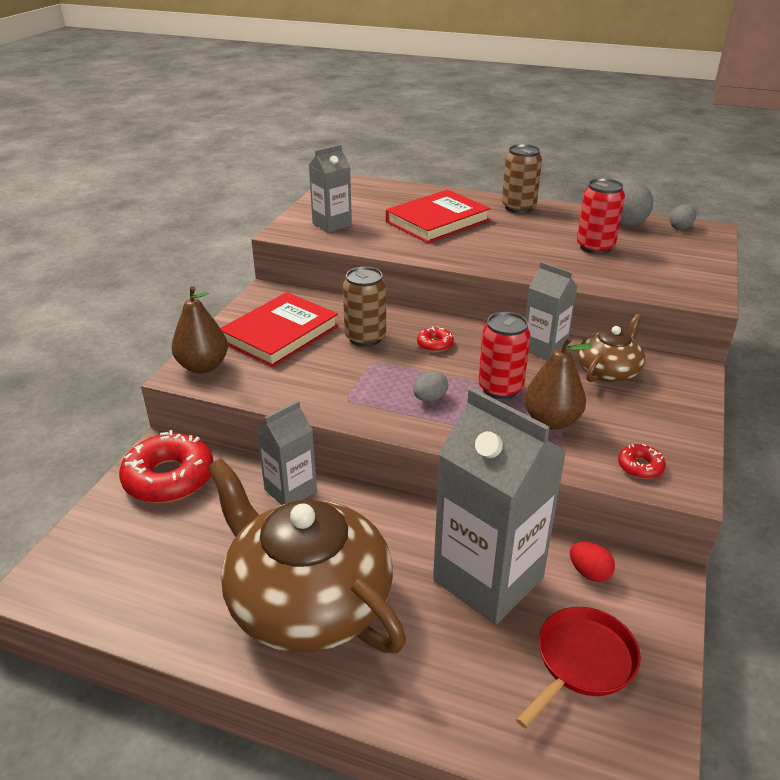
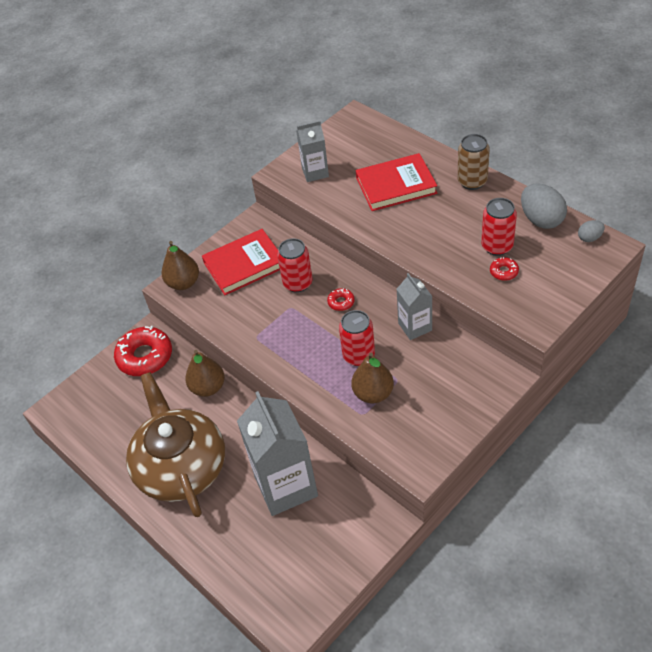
camera: 30 degrees right, 15 degrees up
grey carton [256,401,317,505] -> brown pear [185,350,225,397]
brown can [343,267,386,347] -> red can [277,238,313,293]
grey egg [413,371,448,402] -> none
red pan [516,607,641,729] -> none
red egg [570,542,615,582] -> none
brown teapot [578,314,645,382] -> none
red donut [618,444,666,479] -> red donut moved to [490,257,519,281]

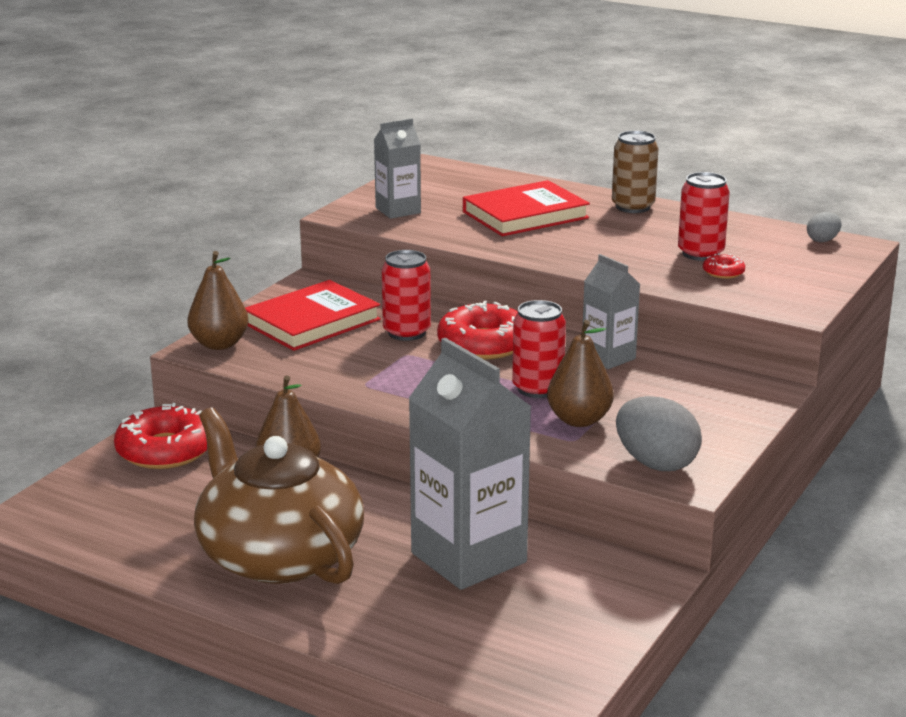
camera: 20 degrees left, 25 degrees down
red donut [327,288,355,311] -> red donut [437,301,518,360], size x2.19
grey egg [521,183,567,229] -> grey egg moved to [616,396,702,471]

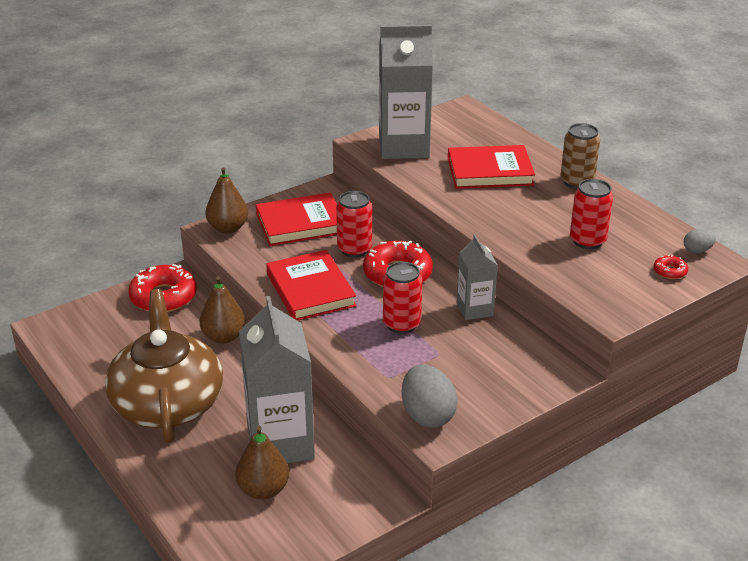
camera: 25 degrees right, 10 degrees up
grey carton [374,118,421,219] -> grey carton [379,25,433,159], size x1.85
brown pear [547,320,614,427] -> brown pear moved to [235,426,289,500]
red donut [703,253,745,279] -> red donut moved to [654,255,688,279]
none -> red book [266,250,357,321]

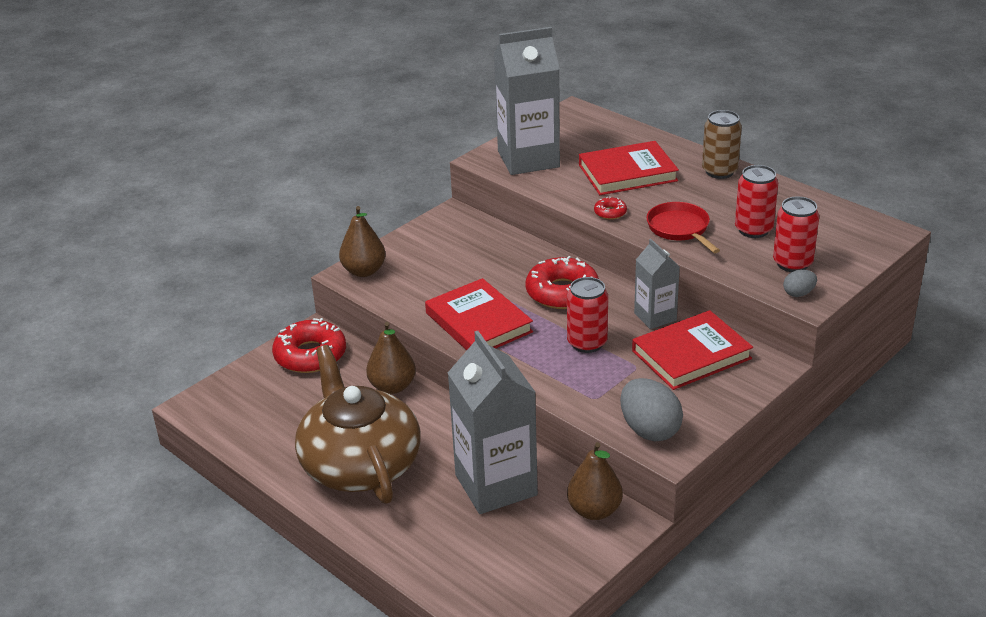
camera: 10 degrees left, 0 degrees up
brown pear [235,426,289,500] -> brown pear moved to [567,442,623,520]
red book [256,192,337,246] -> red book moved to [632,310,753,390]
red can [336,191,372,257] -> red can moved to [773,197,819,272]
red donut [654,255,688,279] -> red donut moved to [594,197,627,219]
grey egg [684,229,716,253] -> grey egg moved to [783,269,817,297]
none -> red pan [646,202,720,253]

